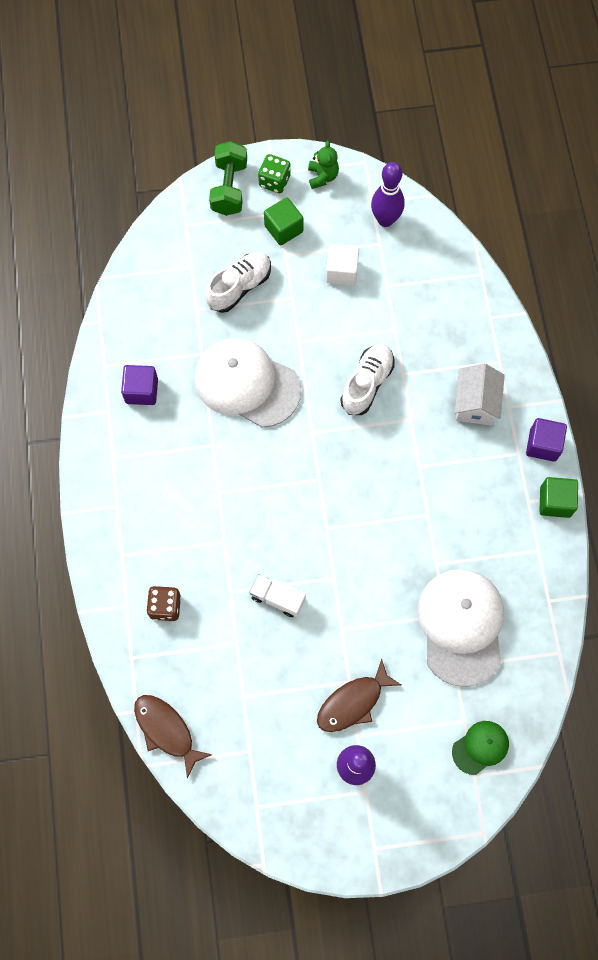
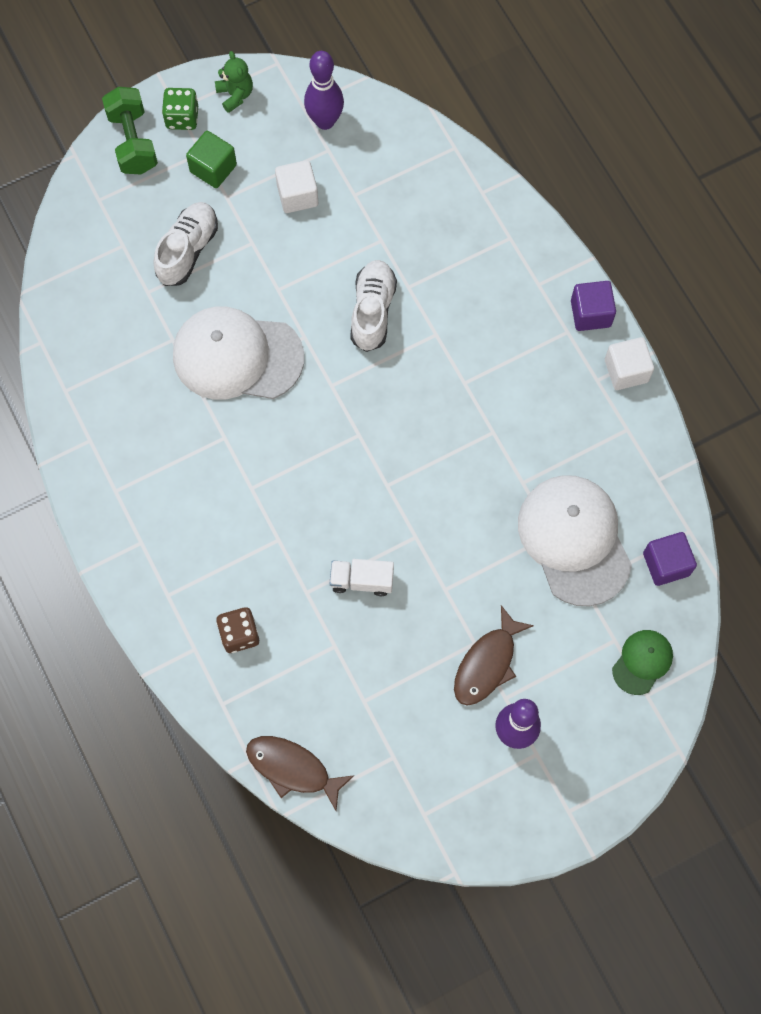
camera: 20 degrees left, 0 degrees up
purple cube [121,365,158,405] -> purple cube moved to [643,532,697,586]
white house [455,364,505,425] -> none
green cube [539,477,578,518] -> white cube [605,337,654,390]

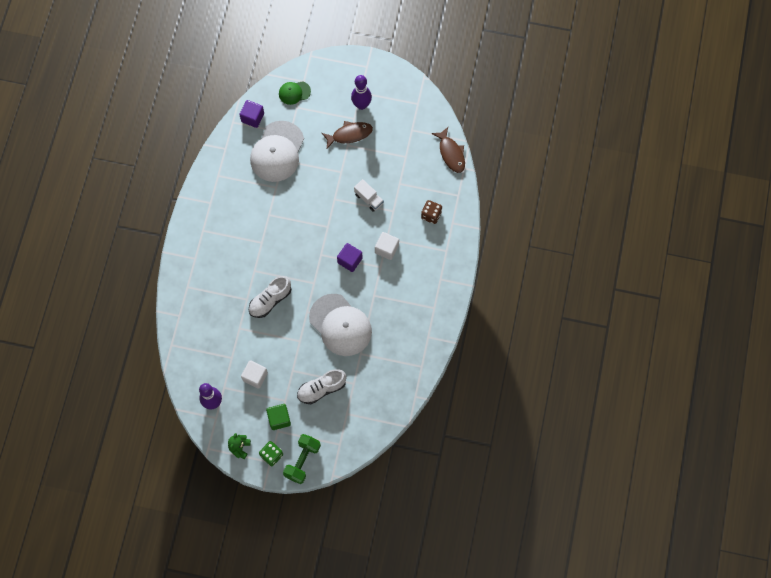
camera: 140 degrees left, 0 degrees up
purple cube [571,281,616,331] -> purple cube moved to [337,243,363,272]
white cube [605,337,654,390] -> white cube moved to [375,232,399,260]

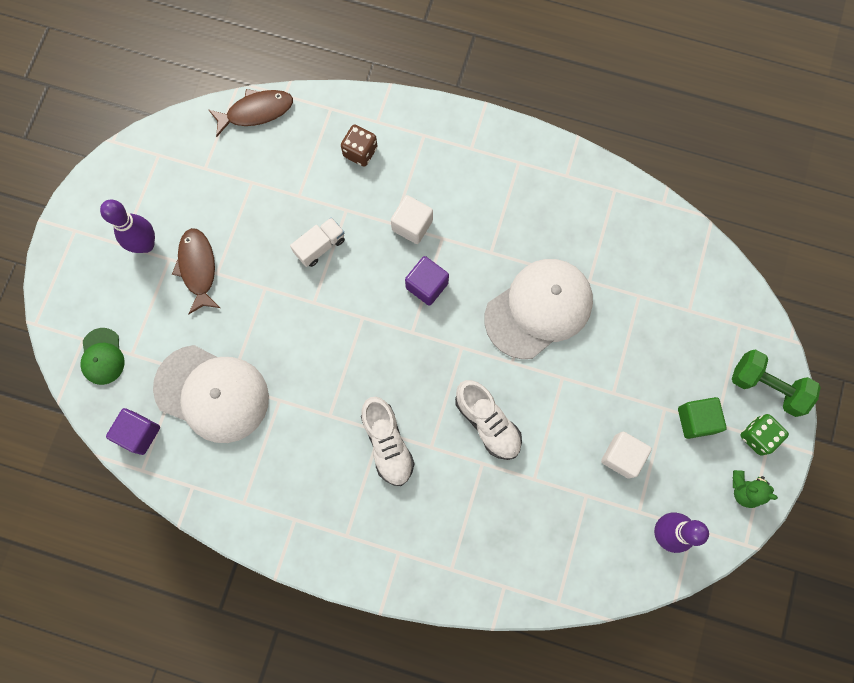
camera: 85 degrees left, 5 degrees up
white shoe [297,369,347,404] -> white shoe moved to [361,397,414,486]

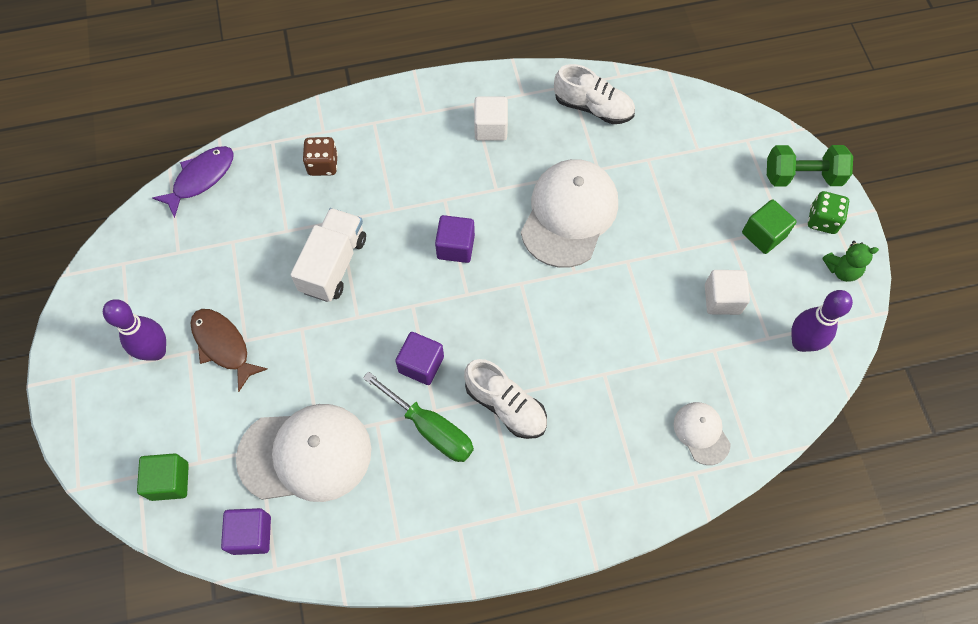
camera: 30 degrees left, 10 degrees down
green cap [80,328,125,385] -> green cube [137,453,189,501]
brown fish [209,89,293,137] -> purple fish [152,146,234,218]
white truck [290,217,345,267] -> white truck [291,208,366,302], size x1.58
white cube [391,195,433,244] -> white cube moved to [474,97,508,141]
white shoe [455,380,522,460] -> white shoe moved to [554,64,635,124]
none -> green screwdriver [363,371,474,462]
none -> purple cube [395,332,444,385]
none -> white cap [674,402,731,465]

